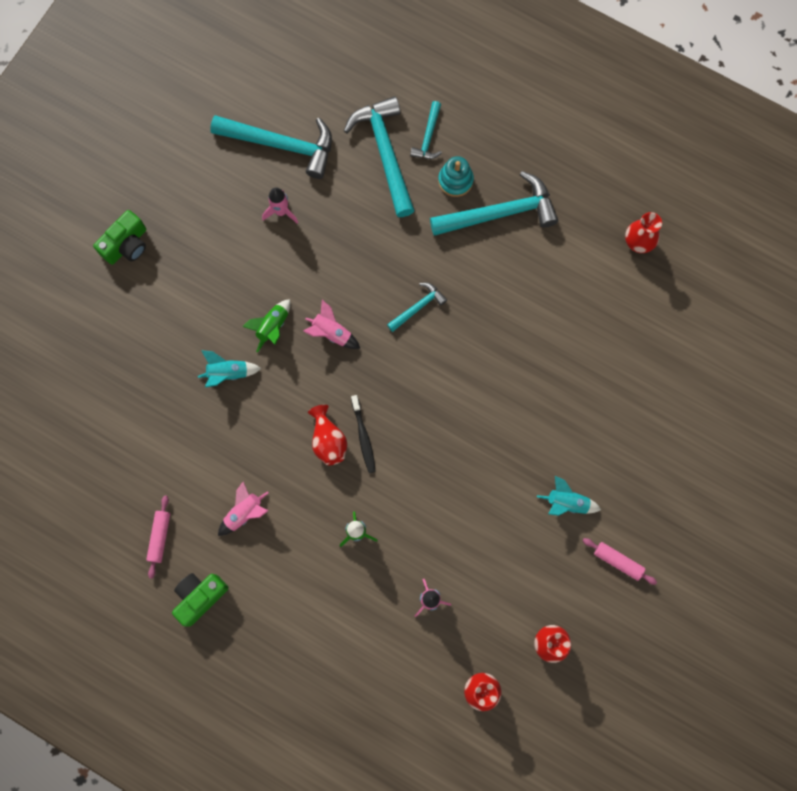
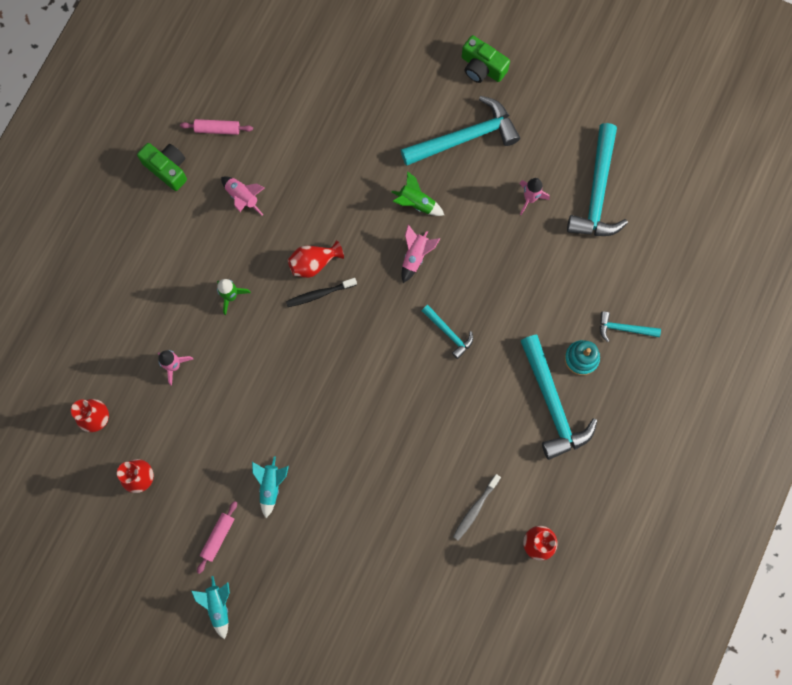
camera: 85 degrees right, 0 degrees up
turquoise rocket [198,350,261,387] -> turquoise rocket moved to [191,576,230,639]
turquoise hammer [344,96,415,217] -> turquoise hammer moved to [401,96,520,166]
none -> grey toothbrush [453,474,501,541]

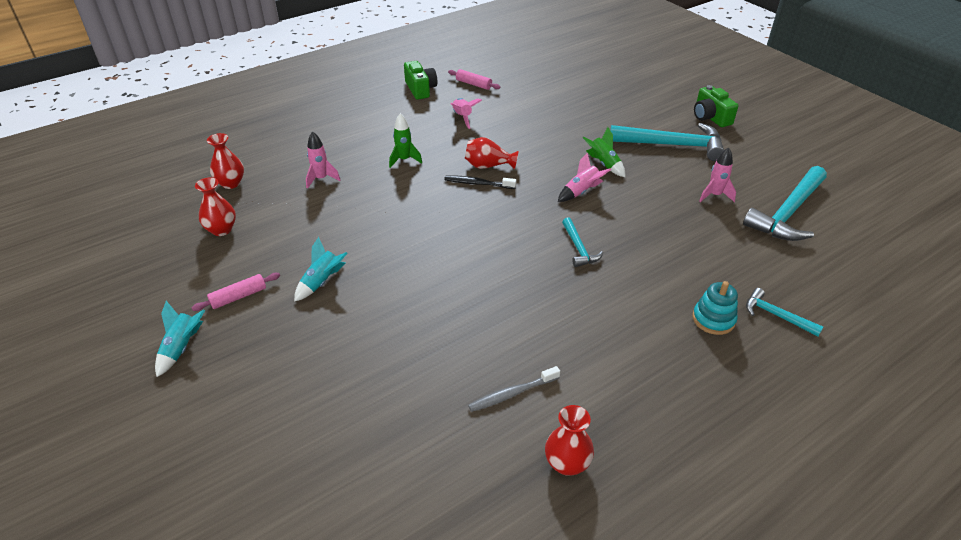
camera: 30 degrees right, 35 degrees down
turquoise hammer [521,334,597,460] -> none

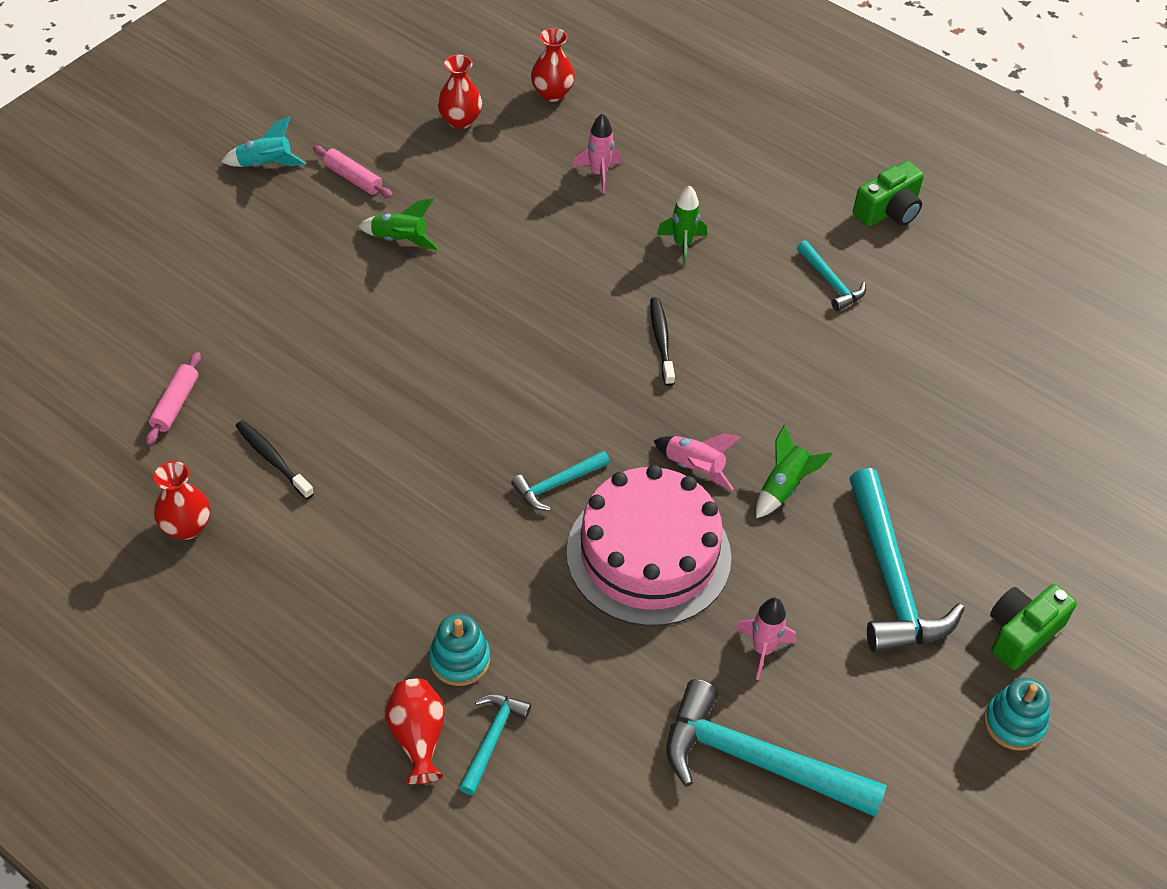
camera: 70 degrees right, 10 degrees up
turquoise rocket [294,237,348,302] -> green rocket [358,198,439,250]
pink rolling pin [448,69,501,90] -> pink rolling pin moved to [146,352,201,445]
pink rocket [451,98,482,129] -> turquoise hammer [797,240,866,311]
red vase [465,137,518,170] -> red vase moved to [385,678,445,785]
grey toothbrush [468,366,560,412] -> black toothbrush [236,420,314,499]
none -> pink cake [567,465,731,626]
none -> turquoise stacking toy [984,678,1050,751]

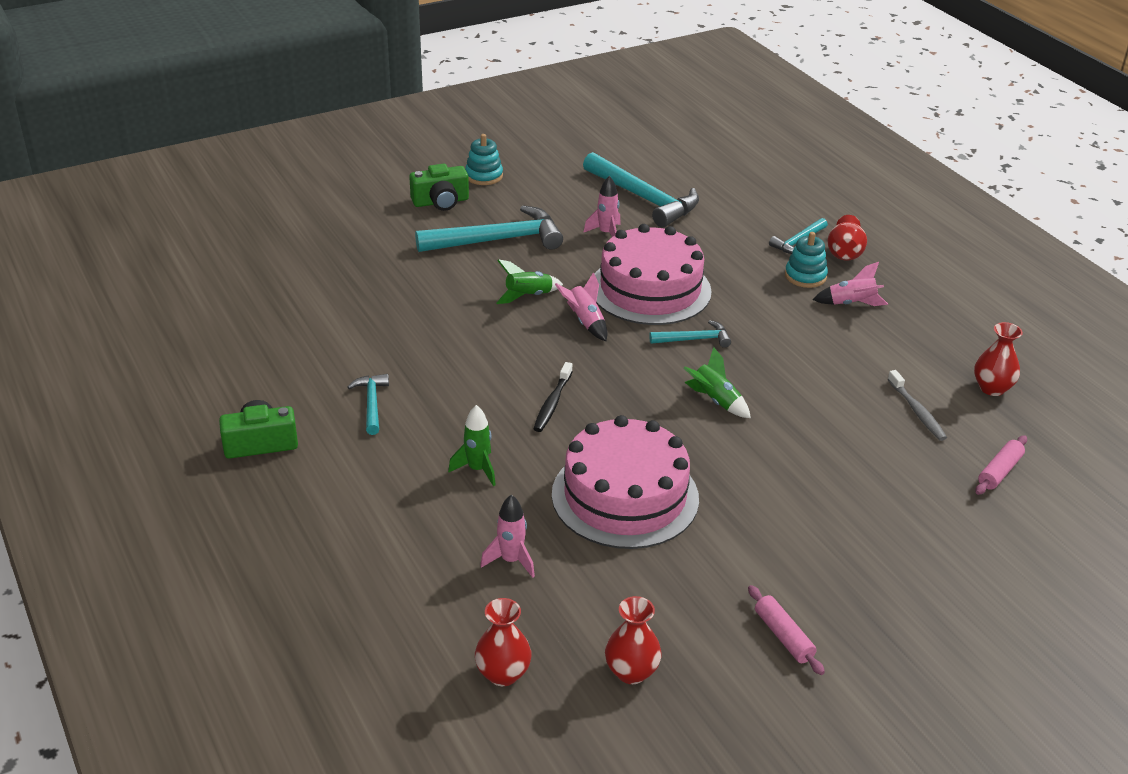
camera: 155 degrees left, 15 degrees down
turquoise rocket [221,116,306,167] -> none
black toothbrush [236,420,314,499] -> grey toothbrush [888,370,947,441]
green rocket [358,198,439,250] -> green rocket moved to [683,347,751,418]
turquoise hammer [849,468,964,653] -> turquoise hammer turned 60 degrees clockwise [415,205,563,252]
none -> pink cake [552,415,699,549]
none -> pink rocket [813,262,888,306]

